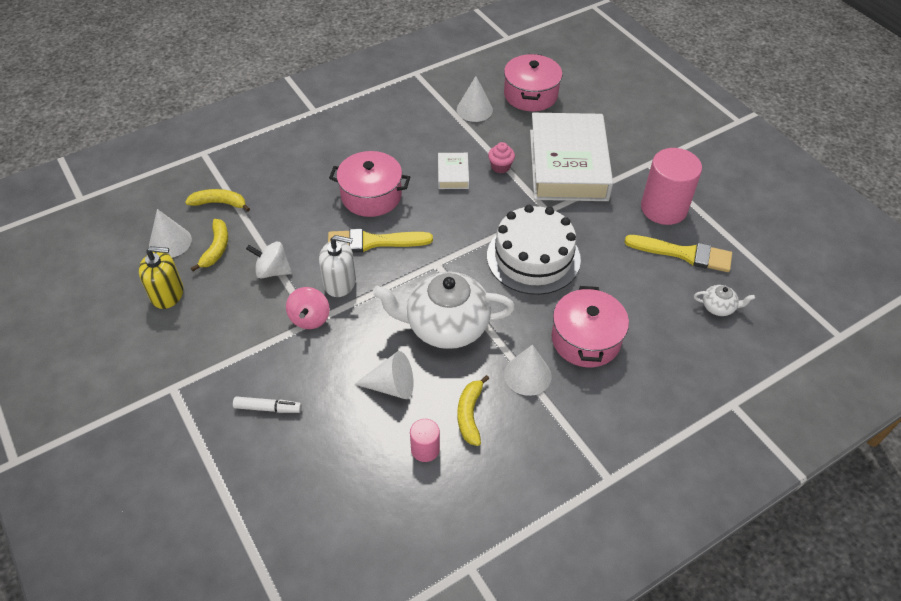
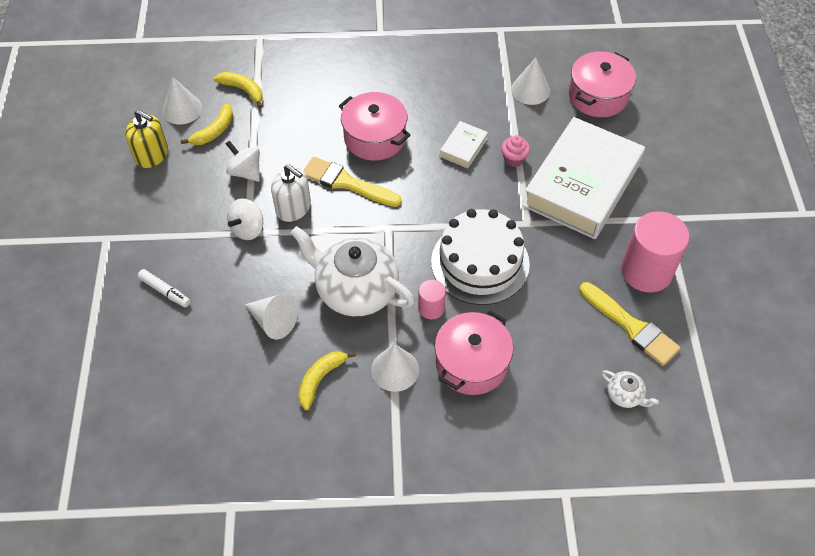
camera: 30 degrees right, 5 degrees up
pink spinning top [286,287,330,329] -> white spinning top [227,198,263,240]
pink cylinder [410,419,440,462] -> pink cylinder moved to [418,280,446,319]

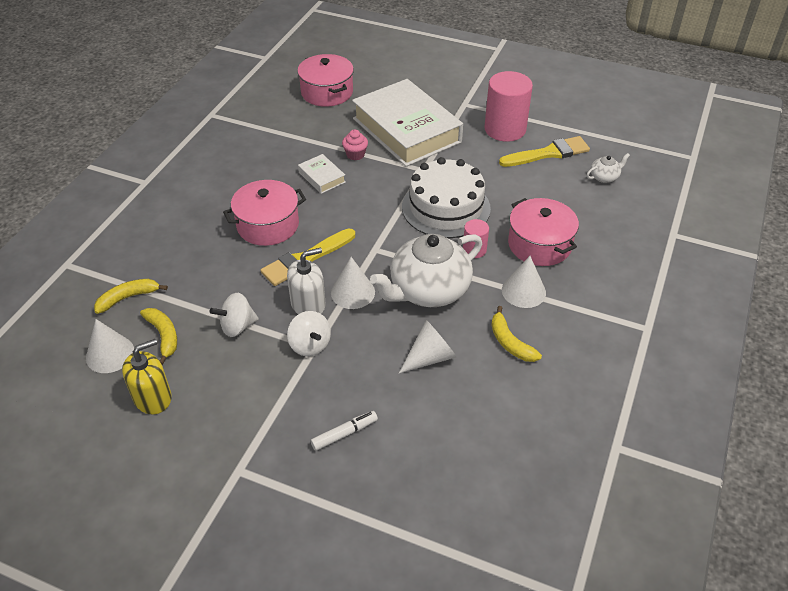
camera: 65 degrees left, 10 degrees down
white cone [511,58,550,105] -> white cone moved to [331,257,375,309]

